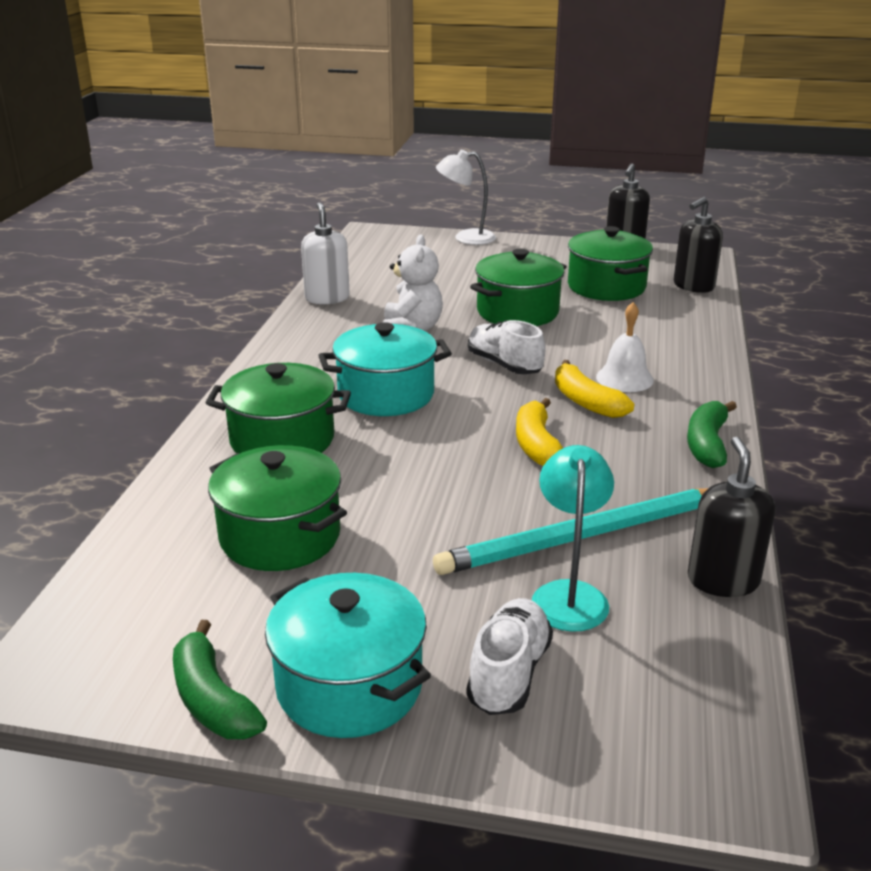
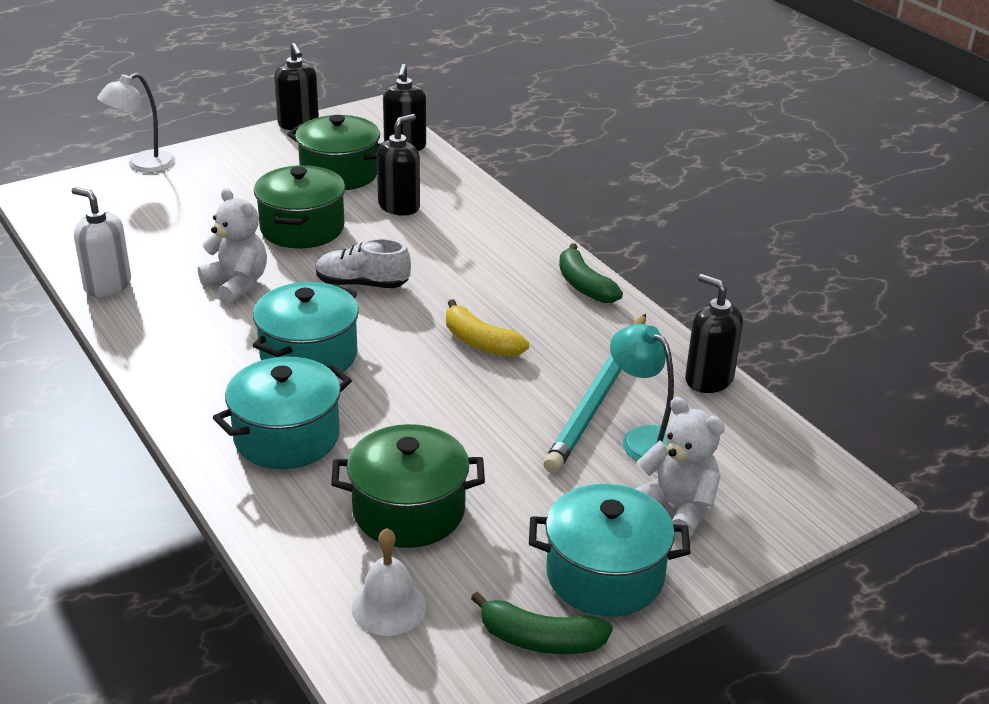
camera: 45 degrees left, 5 degrees up
green pot [205,363,351,453] -> turquoise pot [213,357,352,469]
white shoe [466,598,553,715] -> white teddy bear [635,397,725,538]
yellow banana [555,360,634,418] -> none
white bell [596,302,654,392] -> white bell moved to [352,528,426,636]
none -> black soap dispenser [377,114,420,216]

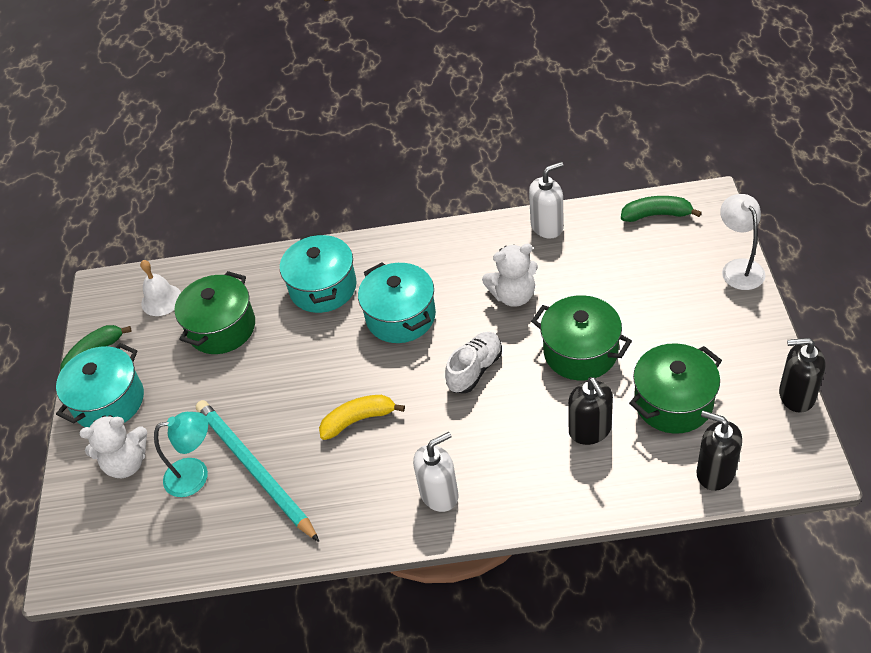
camera: 125 degrees right, 15 degrees up
green banana [559,243,623,303] -> green banana moved to [621,196,702,222]
black soap dispenser [685,274,743,393] -> none
none -> white soap dispenser [413,432,459,512]

